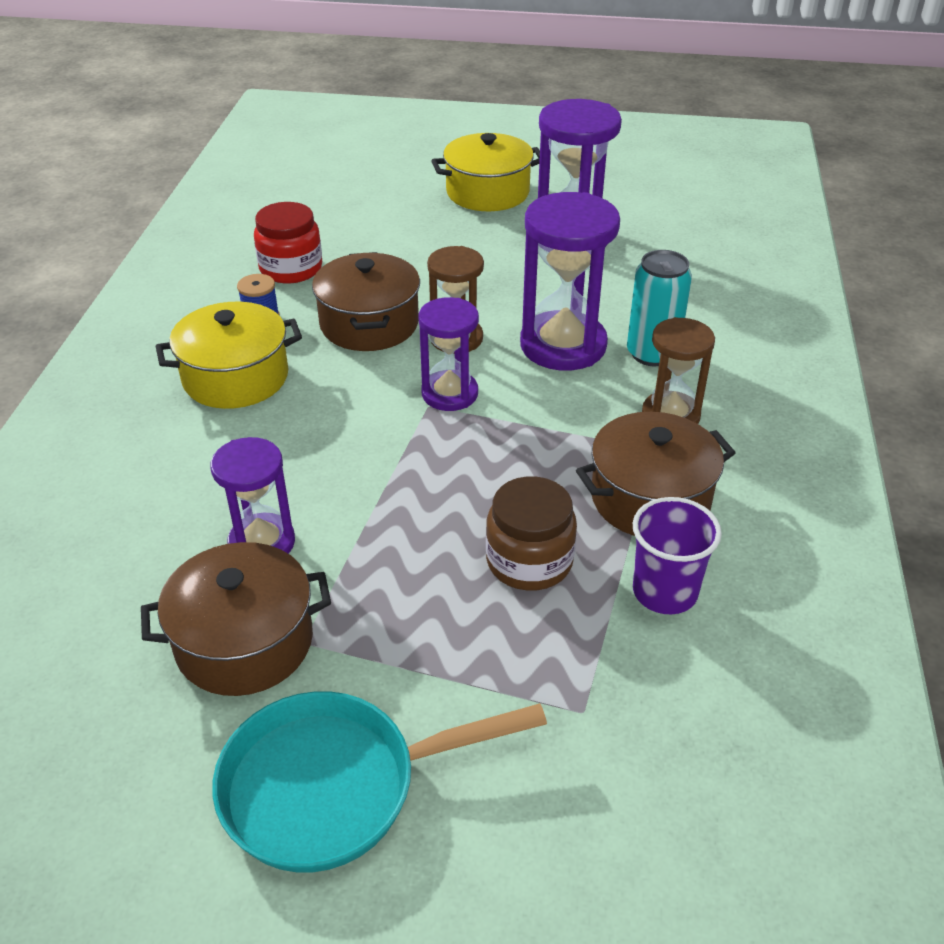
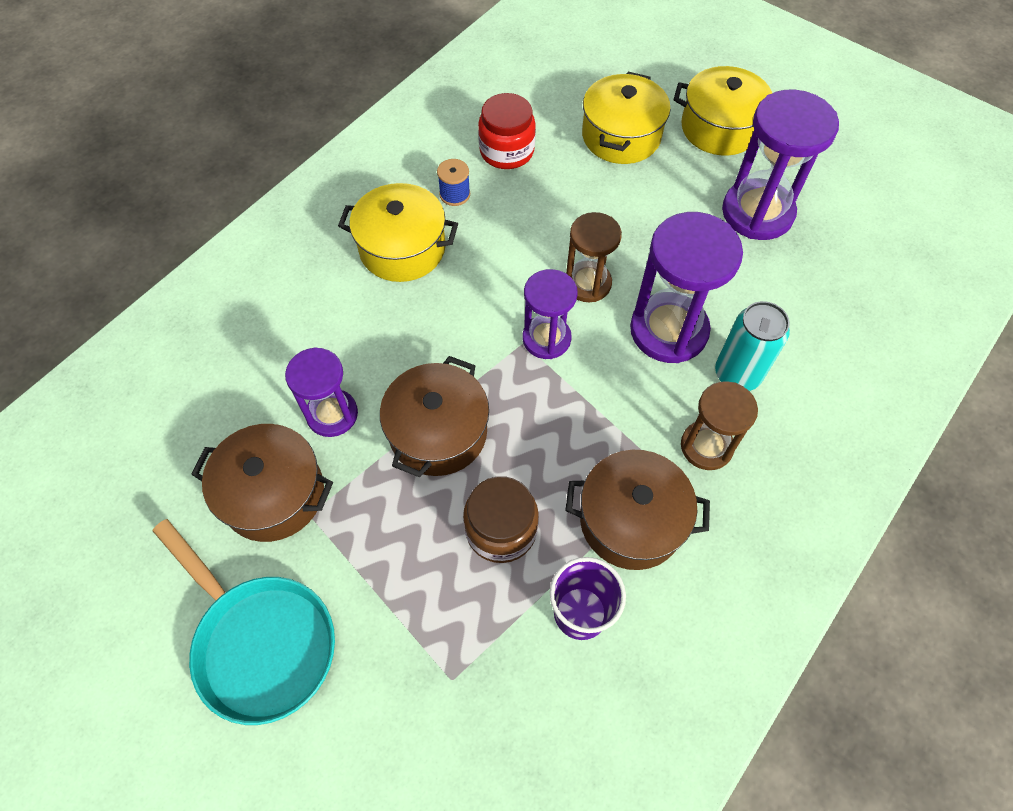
camera: 30 degrees right, 20 degrees up
turquoise pan [212,691,547,872] -> turquoise pan turned 150 degrees counterclockwise [152,519,335,725]
brown pot [312,252,420,351] -> brown pot moved to [380,356,489,477]
none -> yellow pot [582,72,671,164]

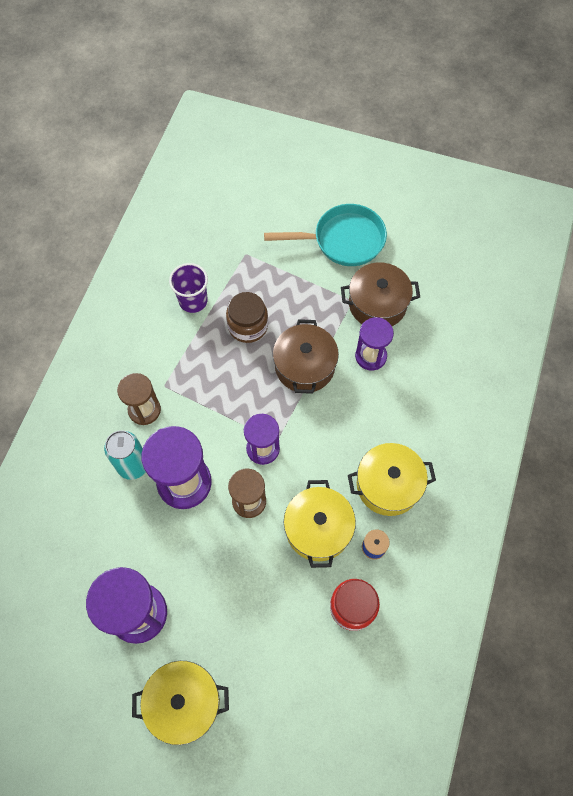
camera: 160 degrees right, 5 degrees up
turquoise pan [152,519,335,725] -> turquoise pan turned 150 degrees clockwise [264,204,387,266]
brown pot [565,450,710,570] -> none
yellow pot [582,72,671,164] -> yellow pot moved to [284,480,356,568]

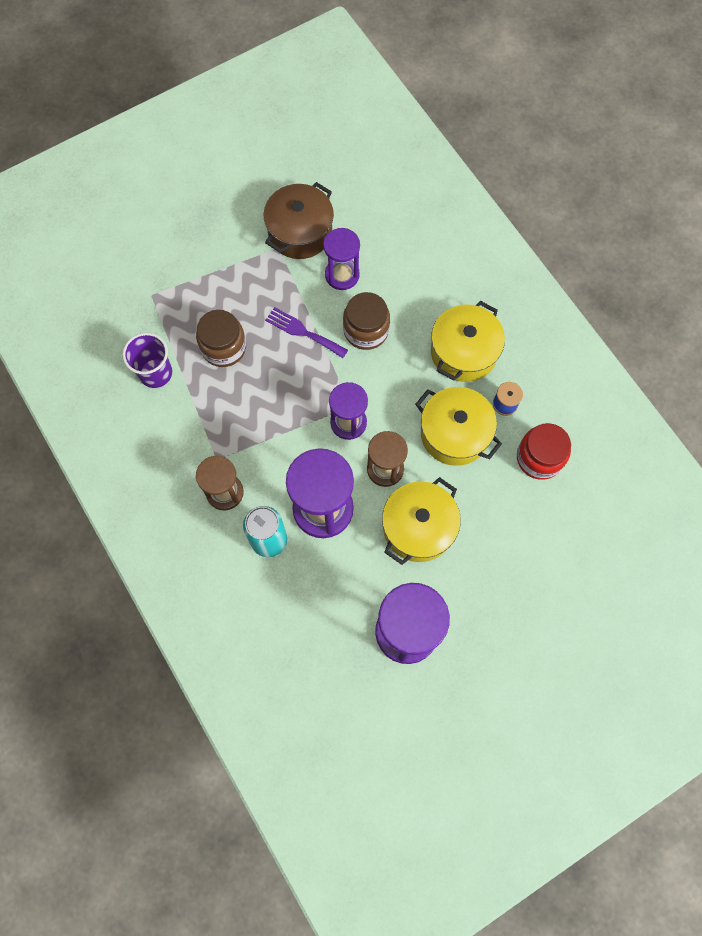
camera: 50 degrees left, 5 degrees up
yellow pot [132,661,229,745] -> yellow pot moved to [382,477,461,565]
turquoise pan [264,204,387,266] -> none
brown pot [273,319,339,394] -> purple fork [265,307,348,358]
none -> brown jar [343,292,390,350]

